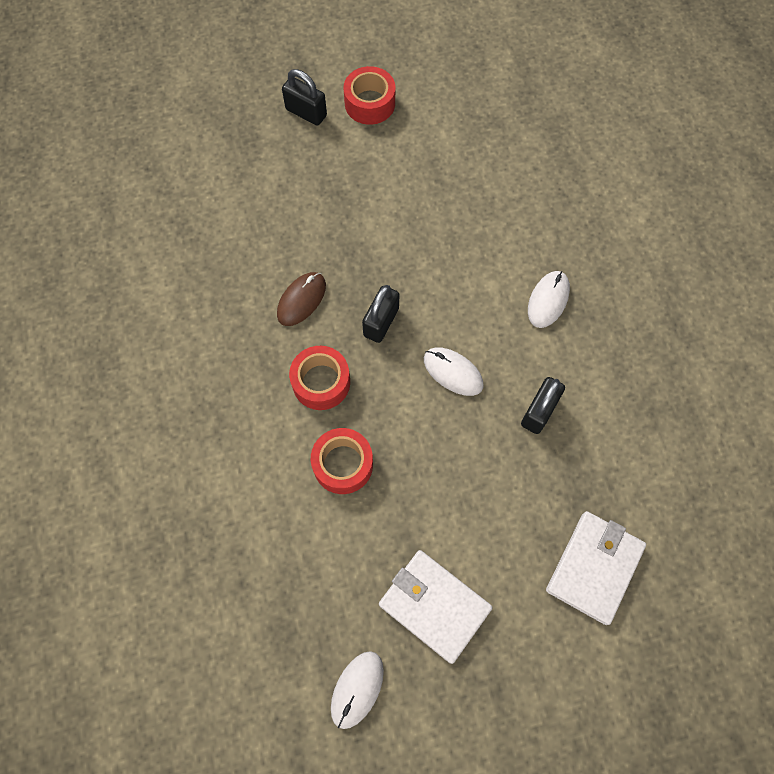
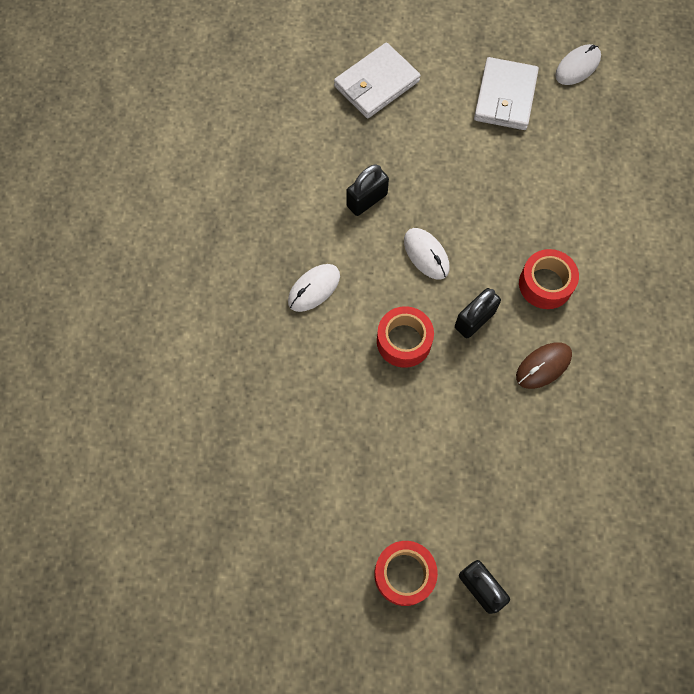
camera: 160 degrees left, 0 degrees up
red tape [311,428,373,494] -> red tape moved to [377,306,434,368]
white wallet [379,550,492,664] -> white wallet turned 45 degrees clockwise [474,57,539,130]

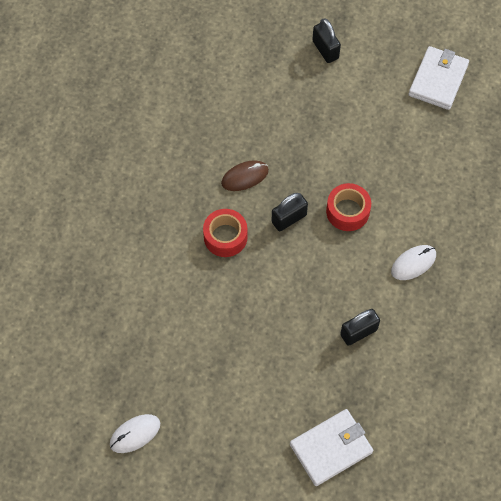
camera: 170 degrees left, 5 degrees down
red tape [374,541,438,606] -> none
white mouse [404,228,449,280] -> none
white wallet [474,57,539,130] -> white wallet moved to [408,46,469,110]

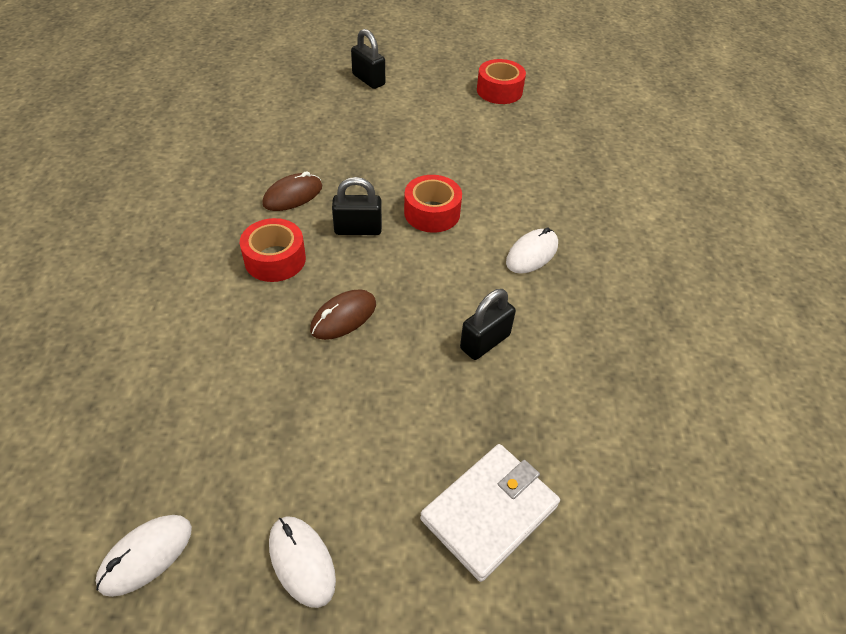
camera: 15 degrees left, 15 degrees down
black padlock [272,193,308,231] -> black padlock turned 45 degrees clockwise [332,177,382,235]
white wallet [408,46,469,110] -> red tape [477,59,526,104]
none -> white mouse [269,516,336,608]
none -> brown mouse [310,289,376,340]

